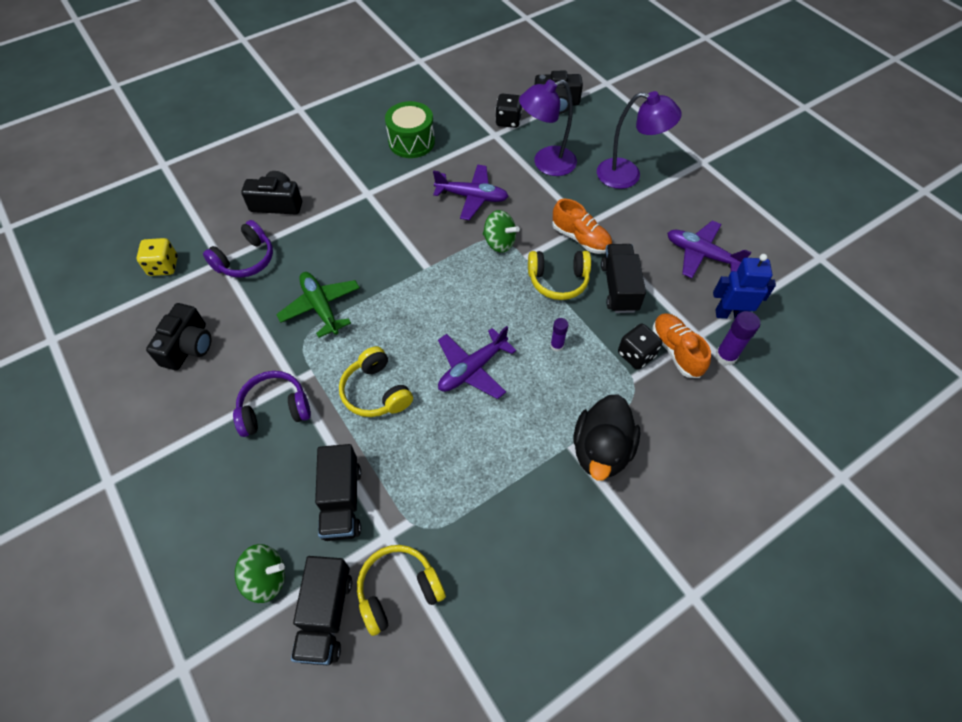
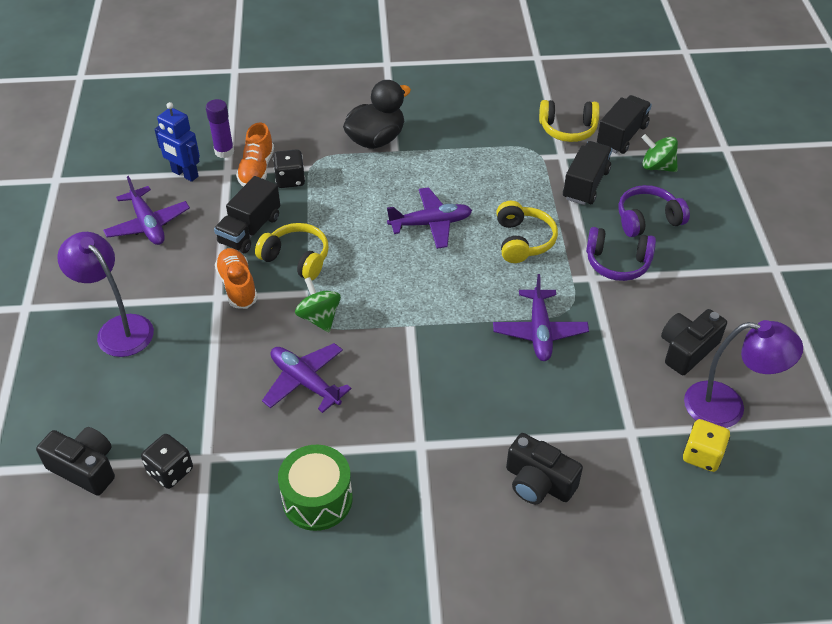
camera: 150 degrees left, 10 degrees down
purple headphones [203,220,273,278] -> purple headphones moved to [618,185,690,237]
green plane [276,272,360,338] -> purple plane [493,274,589,361]
purple lamp [519,79,577,176] -> purple lamp moved to [684,320,803,428]
purple glue stick [550,318,569,352] -> none

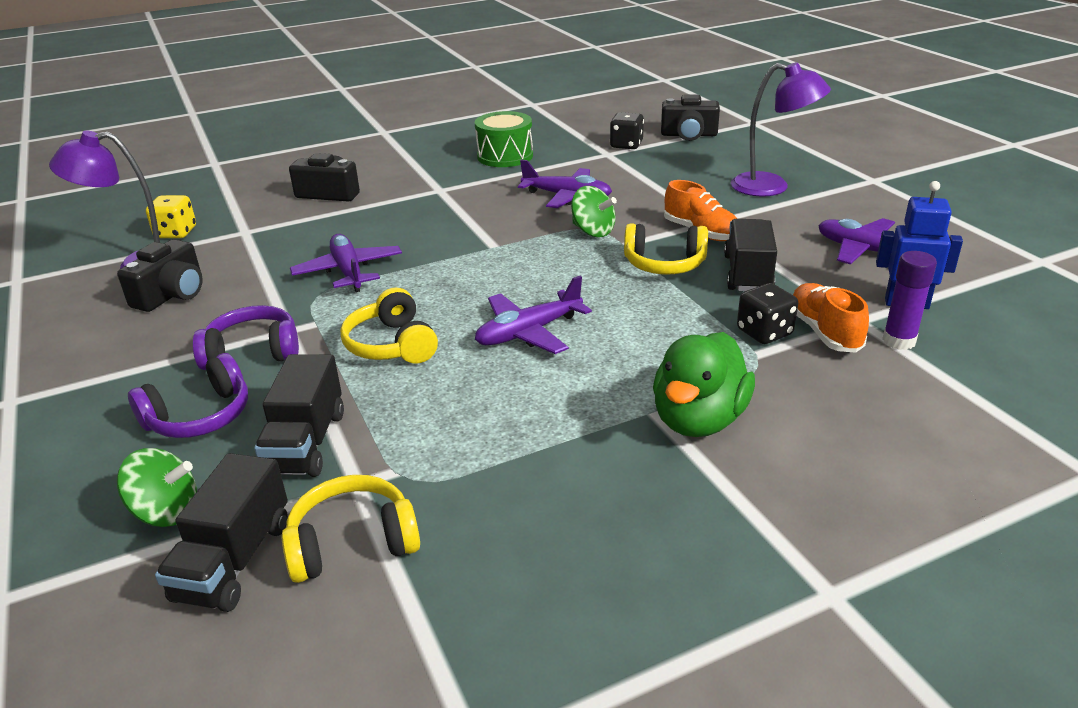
camera: 160 degrees right, 15 degrees down
black duck [343,80,411,149] -> green duck [653,332,755,437]

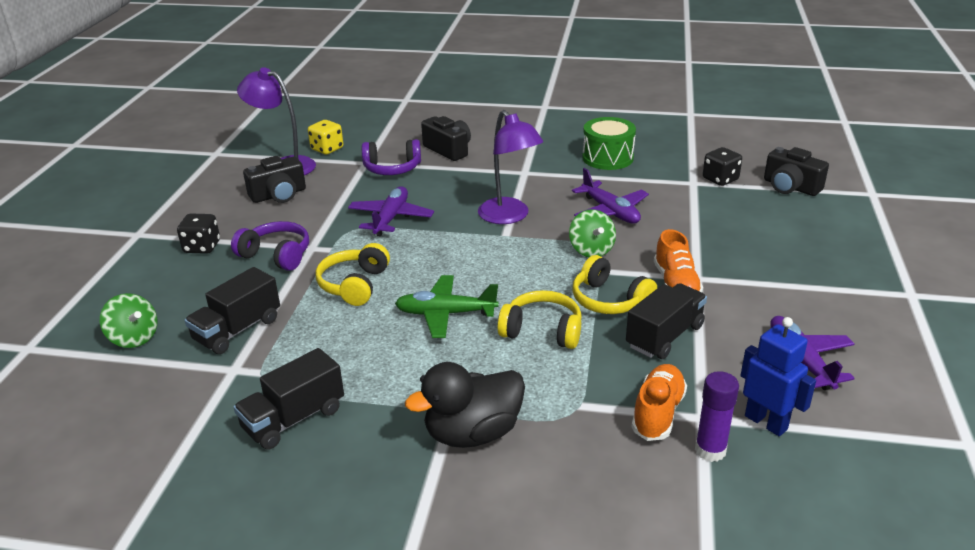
camera: 35 degrees right, 0 degrees up
purple headphones [128,353,248,438] -> purple headphones moved to [362,139,421,175]
black truck [155,453,288,612] -> black truck moved to [233,348,344,449]
yellow headphones [282,475,420,583] -> yellow headphones moved to [497,290,582,349]
purple plane [475,276,592,354] -> green plane [395,275,499,338]
green duck [653,332,755,437] -> black duck [405,362,525,448]
purple lamp [731,62,831,196] -> purple lamp moved to [478,110,543,224]
black dice [737,283,798,344] -> black dice moved to [177,214,220,254]

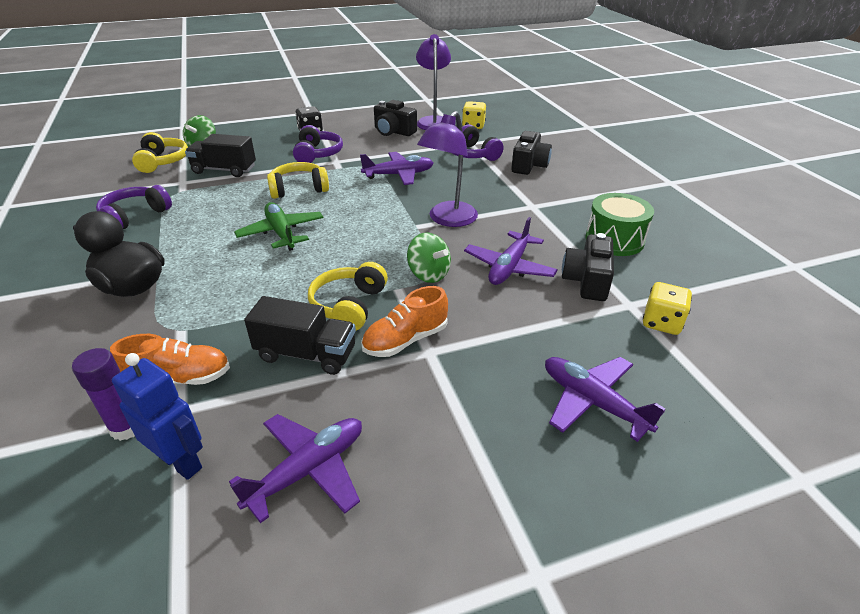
camera: 60 degrees right, 5 degrees up
black truck [233,348,344,449] -> purple headphones [96,185,172,229]
yellow headphones [497,290,582,349] -> yellow headphones moved to [132,132,188,173]
green spinning top [569,209,616,257] -> green spinning top turned 90 degrees counterclockwise [407,233,451,283]
black dice [703,147,742,186] -> yellow dice [643,282,692,335]
blue robot [741,317,816,436] -> blue robot turned 75 degrees counterclockwise [112,353,203,480]
black camera [764,147,829,196] -> black camera moved to [562,233,614,301]
none -> purple plane [545,357,665,442]

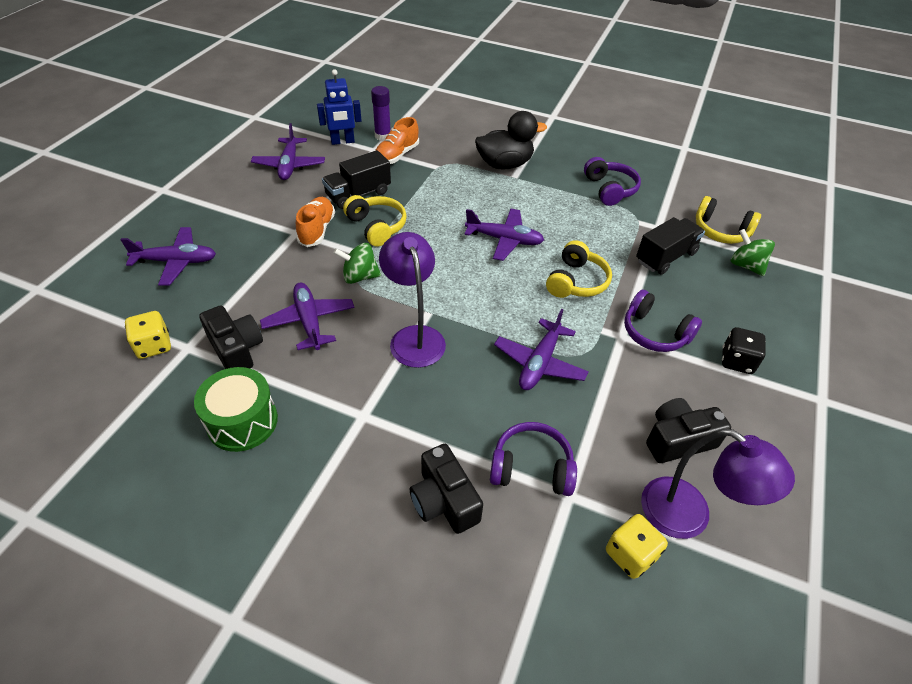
camera: 130 degrees right, 10 degrees up
green plane [234,202,323,251] -> purple plane [464,209,544,261]

